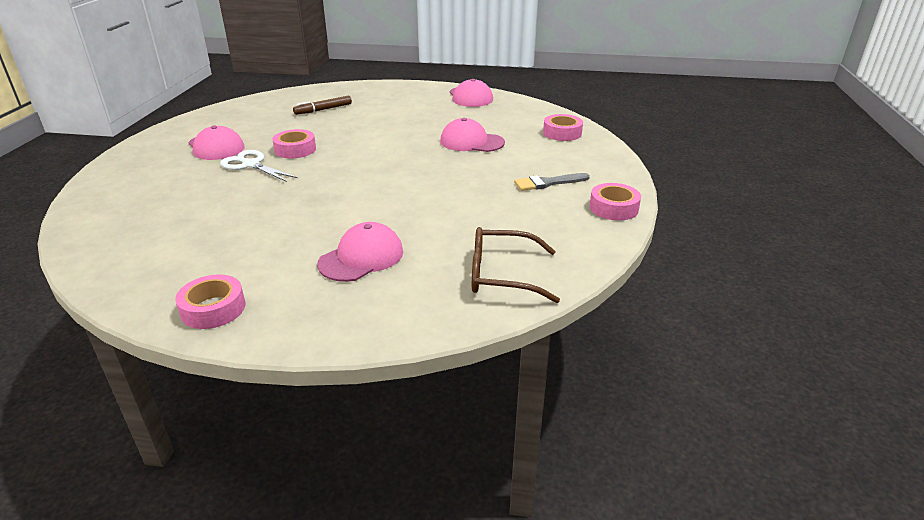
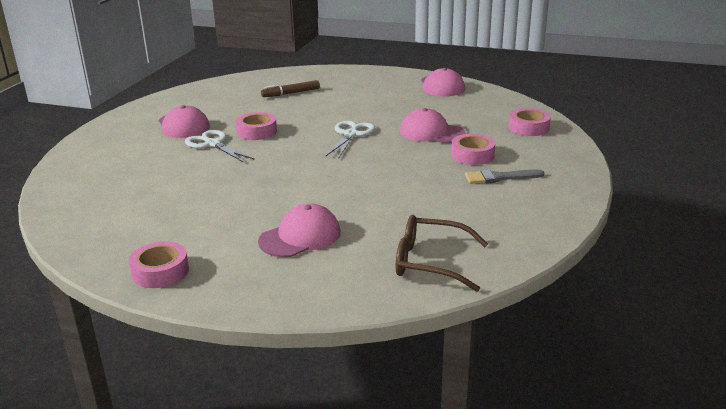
camera: 10 degrees right, 5 degrees down
pink tape [590,183,641,221] -> pink tape moved to [451,134,495,165]
none -> white scissors [326,121,376,159]

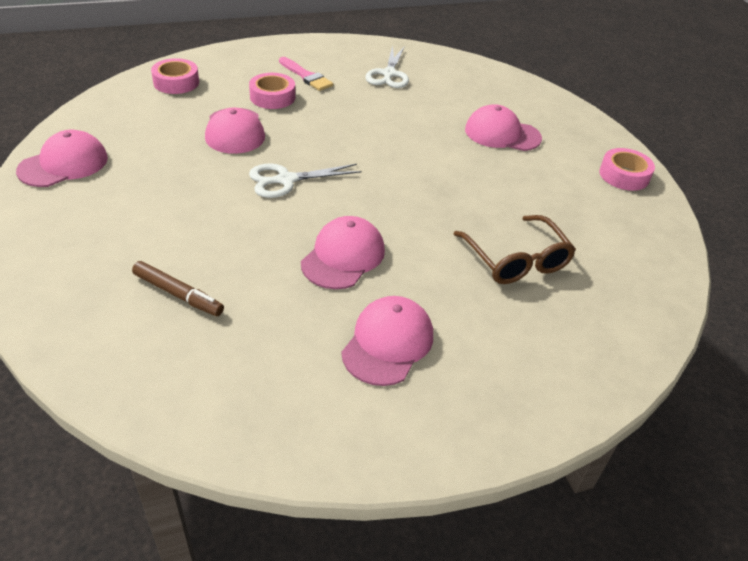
camera: 130 degrees left, 15 degrees up
white scissors [185,130,254,163] -> white scissors moved to [365,45,409,88]
pink tape [236,112,277,140] -> pink cap [301,216,385,289]
brown glasses [396,215,488,292] -> brown glasses moved to [453,215,576,284]
grey brush [465,169,544,184] -> pink brush [279,57,333,91]

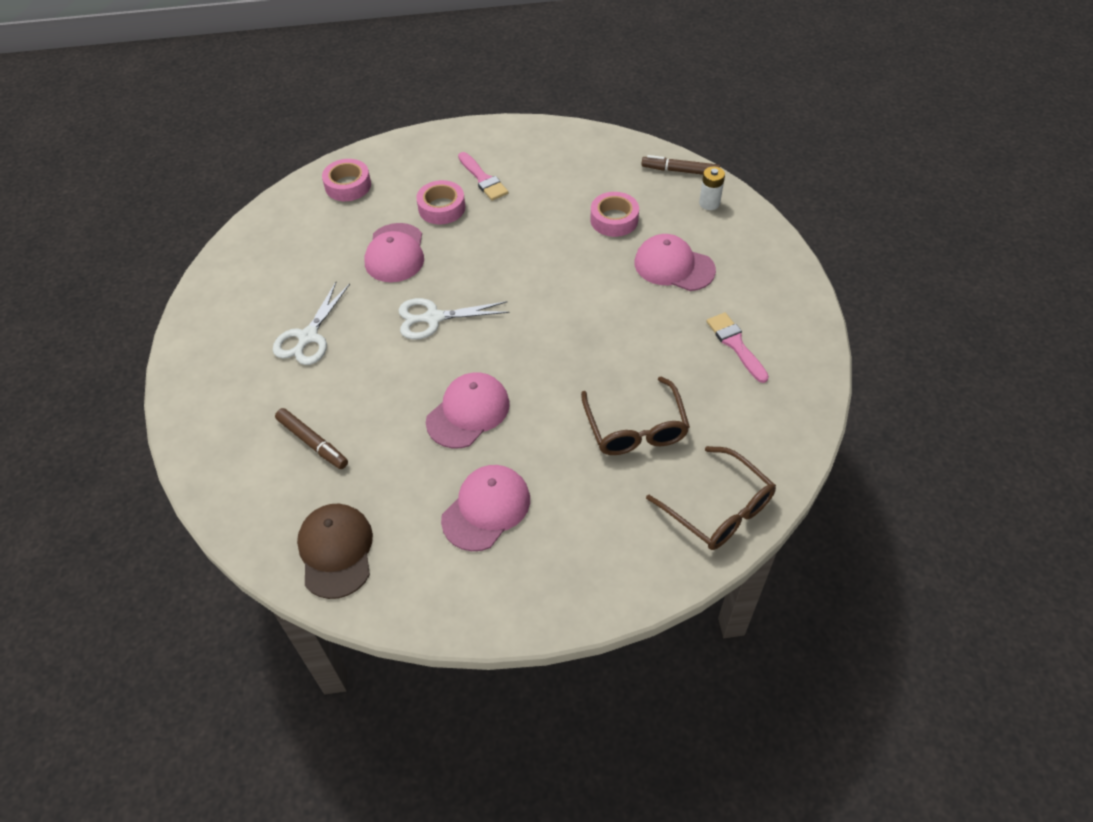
camera: 15 degrees right, 10 degrees up
pink cap [16,130,108,187] -> none
white scissors [365,45,409,88] -> white scissors moved to [273,282,350,365]
pink tape [599,148,655,191] -> pink tape moved to [591,192,639,237]
none -> brown cap [297,504,373,599]
none -> brown marker [641,155,720,175]
none -> brown glasses [646,446,776,550]
none -> white battery [699,166,725,210]
none -> pink brush [706,313,769,383]

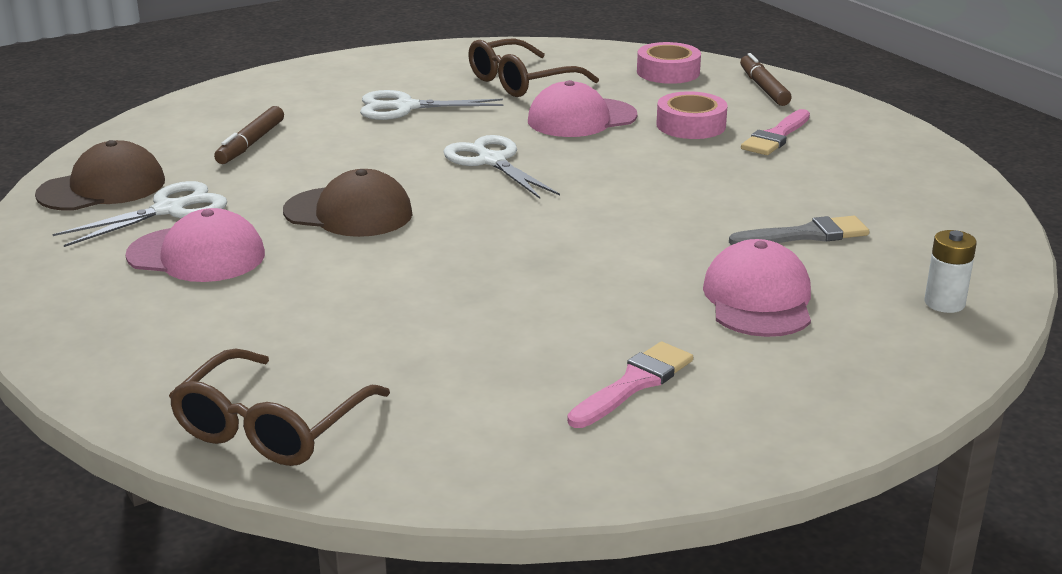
camera: 65 degrees right, 25 degrees down
pink cap [426,373,510,448] -> brown cap [283,169,412,237]
brown glasses [581,377,690,455] -> brown glasses moved to [468,38,599,97]
pink tape [591,192,639,237] -> grey brush [729,216,870,245]
brown marker [641,155,720,175] -> brown marker moved to [740,53,792,106]
none -> white scissors [53,181,227,247]

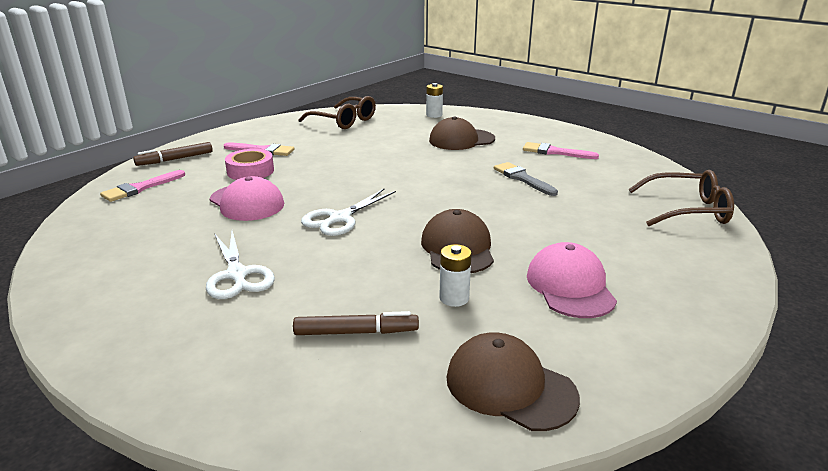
camera: 110 degrees left, 0 degrees up
white scissors [53,181,227,247] -> none
brown glasses [468,38,599,97] -> brown glasses moved to [298,96,376,129]
pink tape [637,42,701,84] -> pink brush [100,170,185,202]
pink cap [703,239,811,337] -> brown cap [429,116,495,150]
grey brush [729,216,870,245] -> grey brush moved to [494,162,558,196]
none -> white battery [439,244,472,307]

